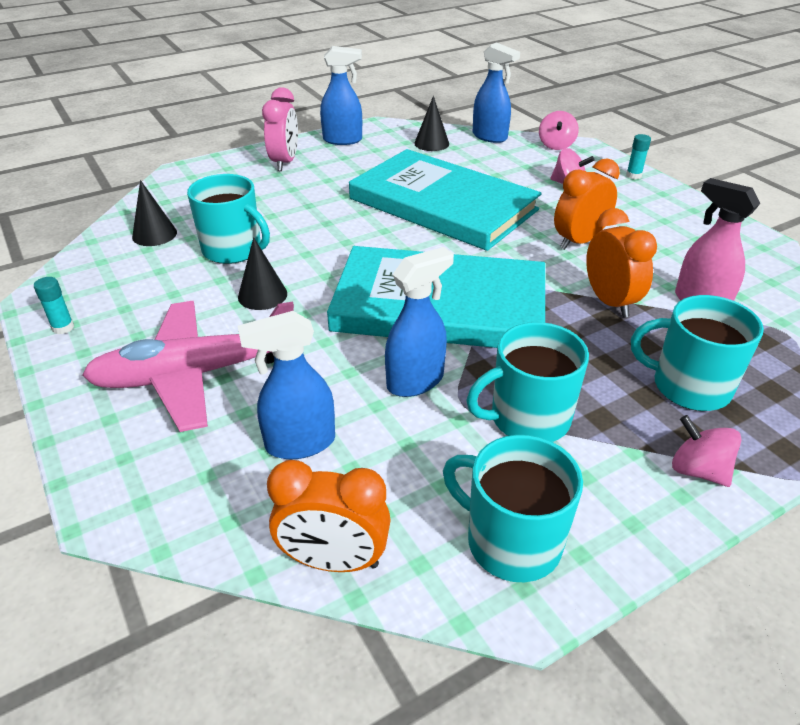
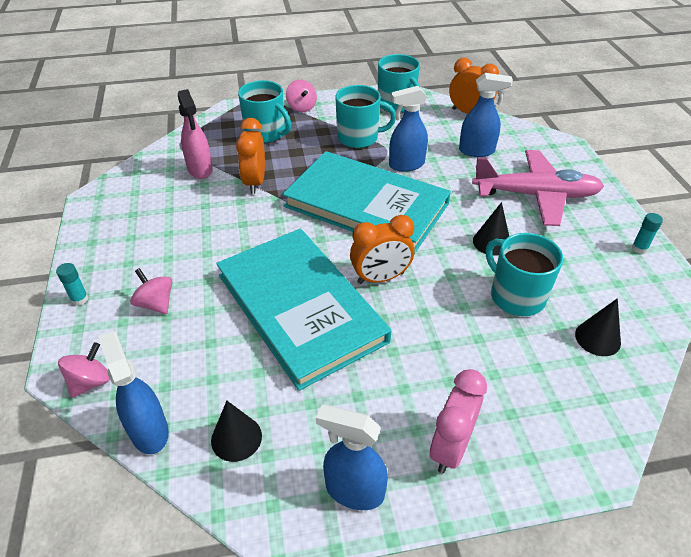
camera: 160 degrees left, 5 degrees up
orange clock [554,158,620,250] -> orange clock moved to [350,215,414,284]

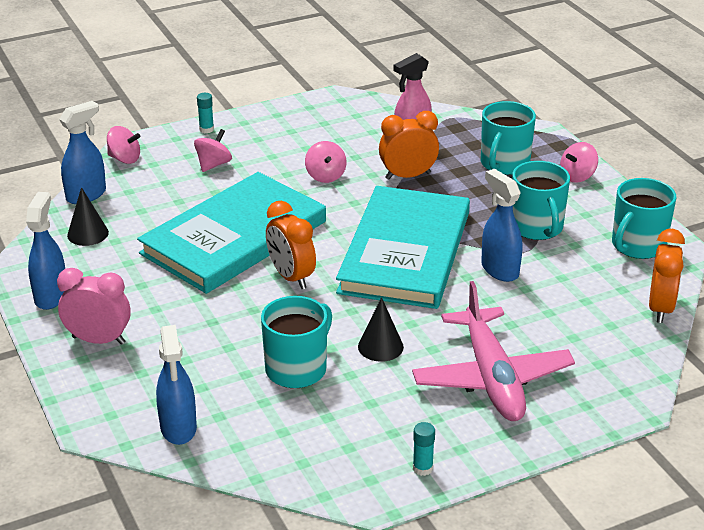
camera: 75 degrees right, 10 degrees down
blue spray bottle [459,73,513,157] -> blue spray bottle moved to [156,325,197,445]
black cone [575,298,621,356] -> none
none -> pink spinning top [305,141,346,183]

